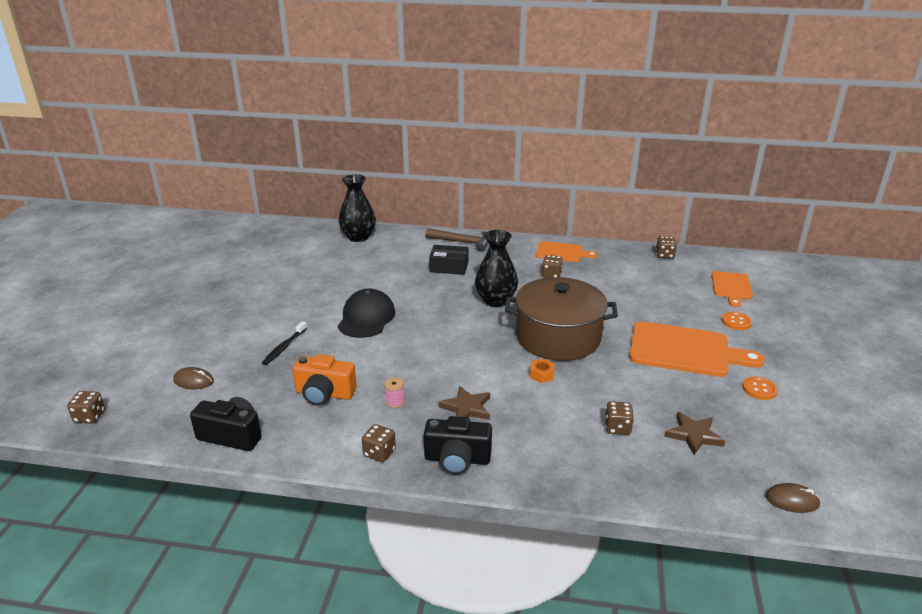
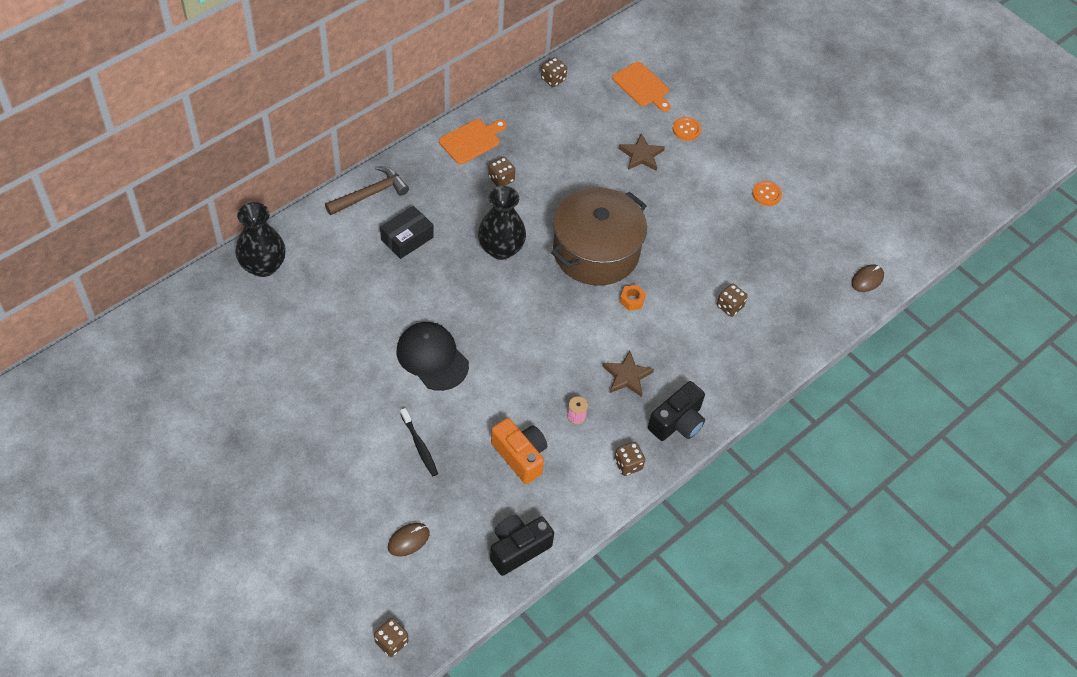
camera: 55 degrees left, 25 degrees up
orange camera [293,354,357,406] -> orange camera turned 90 degrees counterclockwise [491,418,547,484]
orange cutting board [629,321,765,377] -> none
brown star [665,412,725,455] -> brown star moved to [618,133,665,171]

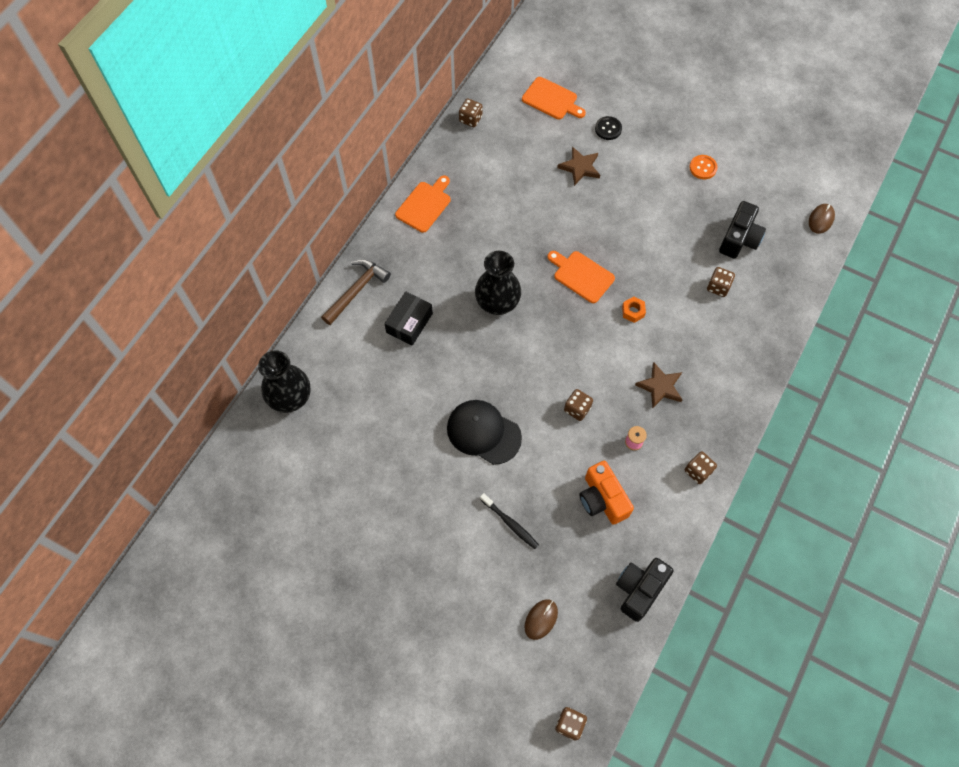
camera: 15 degrees left, 10 degrees up
brown dice [488,157,515,187] -> brown dice moved to [564,389,593,421]
orange camera [491,418,547,484] -> orange camera turned 150 degrees counterclockwise [579,461,634,525]
brown pot [551,187,647,286] -> orange cutting board [547,251,615,303]
black camera [648,381,705,441] -> black camera moved to [719,201,766,259]
orange button [673,117,701,141] -> black button [595,116,622,140]

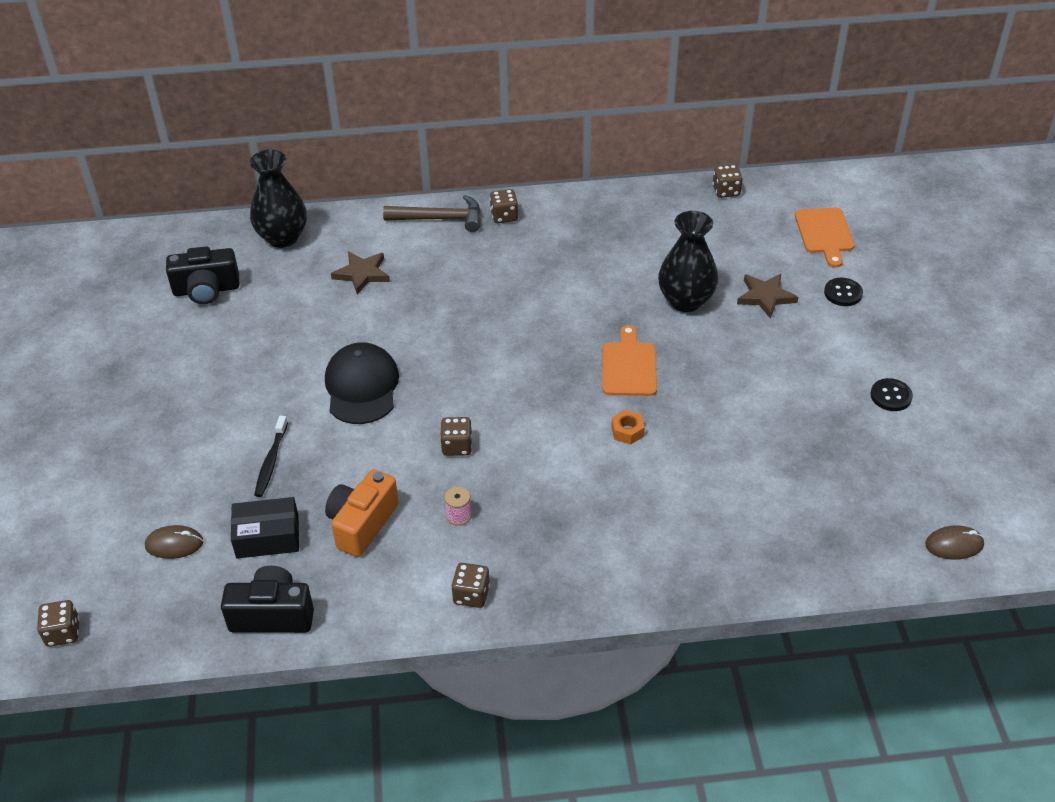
camera: 55 degrees right, 20 degrees down
black box [384,291,433,346] -> black box moved to [231,497,299,559]
orange cutting board [395,175,451,233] -> none
black vase [475,251,521,315] -> black vase moved to [658,211,718,312]
brown star [635,362,682,409] -> brown star moved to [331,251,390,295]
orange button [689,155,718,179] -> black button [870,378,913,411]
brown dice [707,267,735,297] -> brown dice moved to [490,189,518,223]
black camera [719,201,766,259] -> black camera moved to [166,246,239,304]

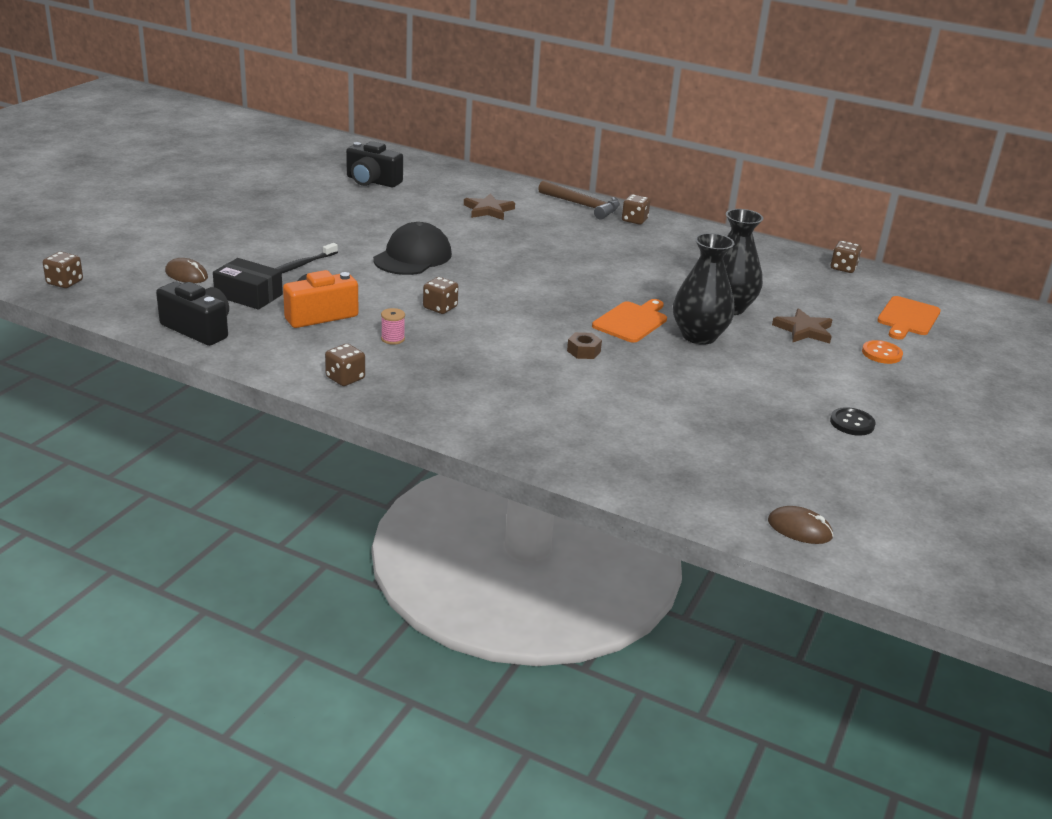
camera: 30 degrees right, 15 degrees down
black vase [250,150,307,248] -> black vase moved to [673,233,735,345]
orange nut [611,410,645,445] -> brown nut [567,332,602,359]
black button [824,278,863,306] -> orange button [862,340,903,364]

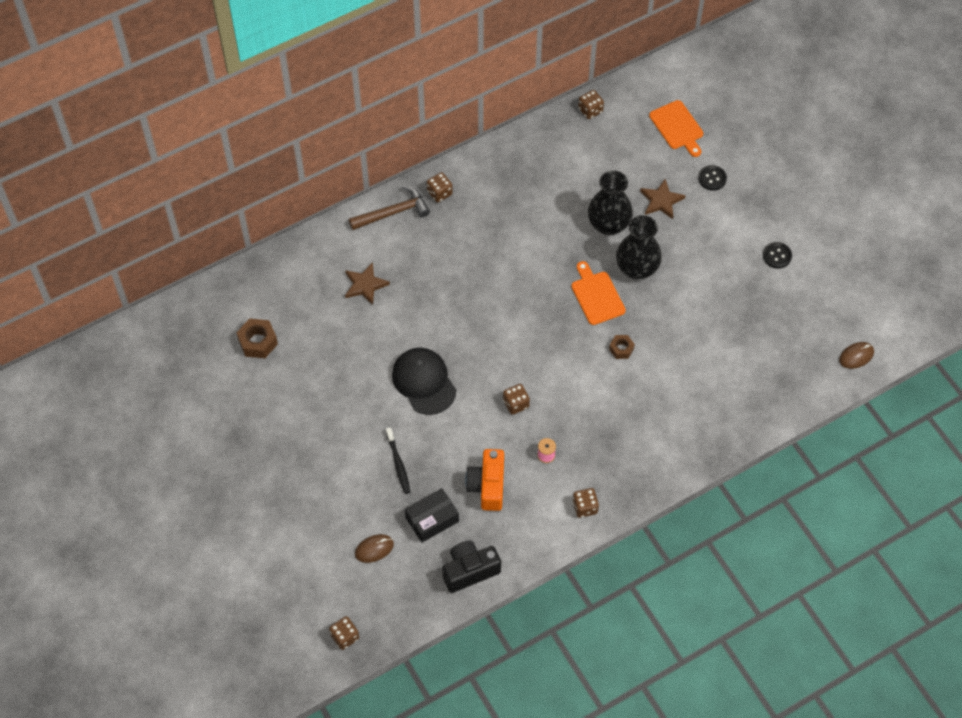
camera: 55 degrees left, 30 degrees up
black camera [346,141,403,187] -> brown nut [237,318,278,358]
orange button [862,340,903,364] -> black button [698,165,727,191]

